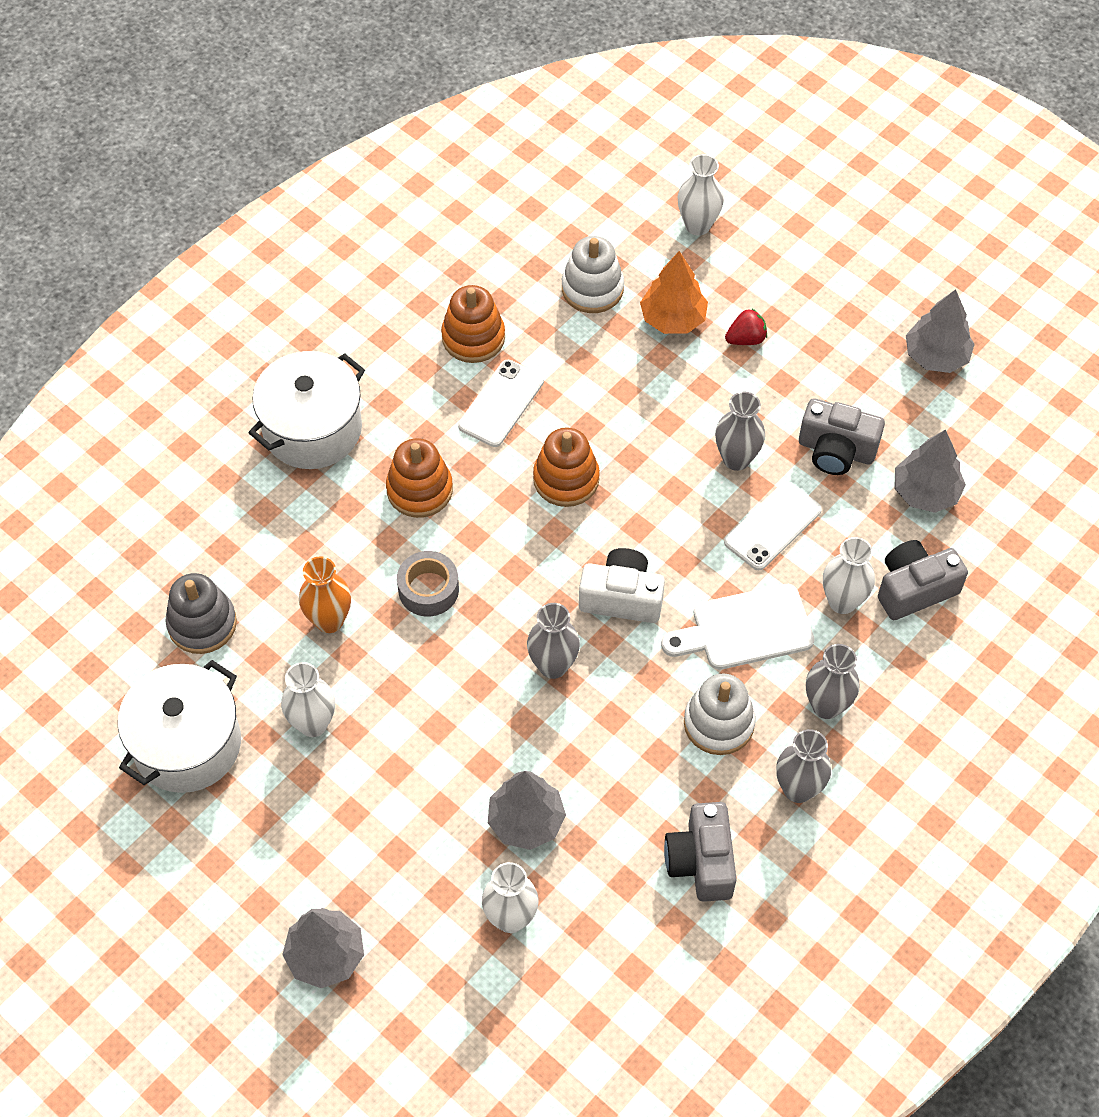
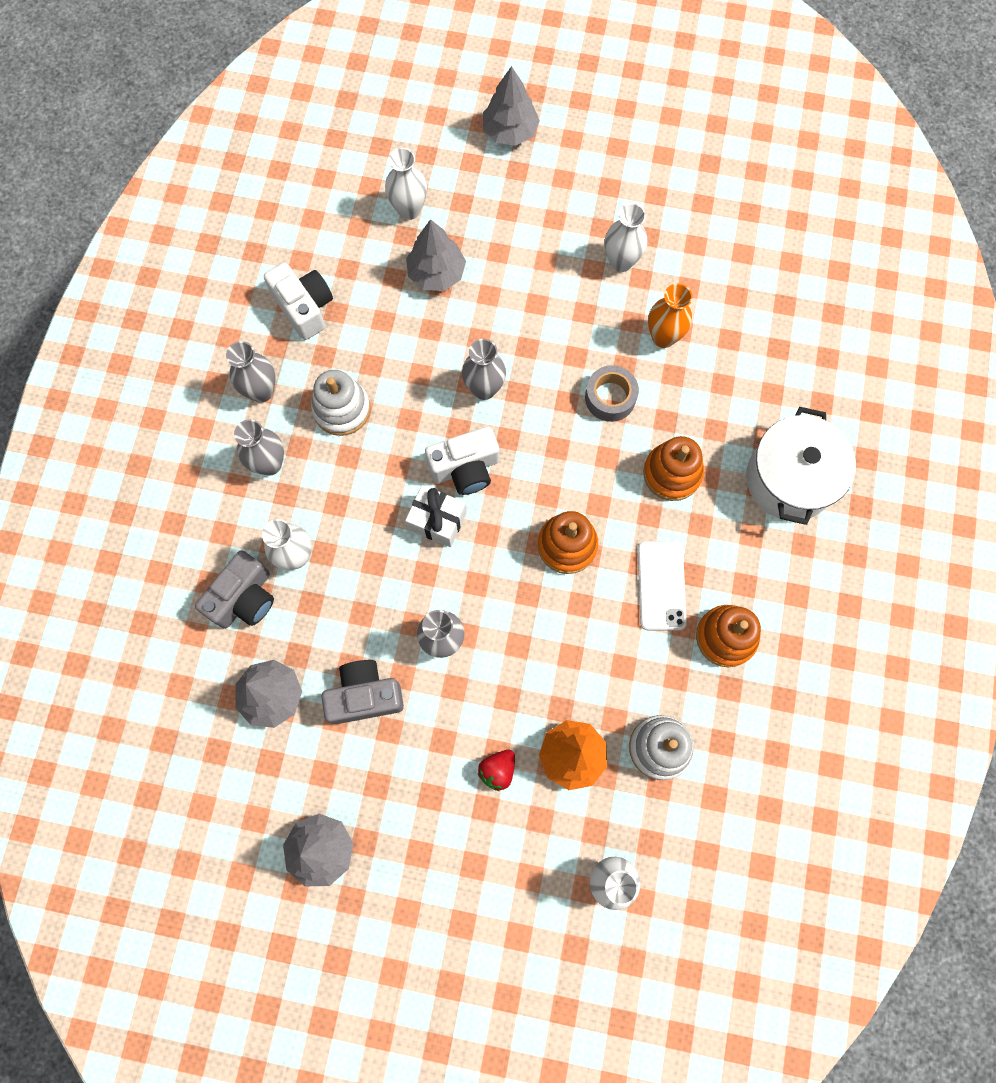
camera: 150 degrees right, 15 degrees up
white pot [118,660,241,793] -> none
grey stacking toy [165,573,237,654] -> none
white cutting board [661,584,815,670] -> none
grey camera [664,802,737,902] -> white camera [264,262,333,340]
white phone [724,481,822,570] -> none
none -> white gift [405,485,467,547]

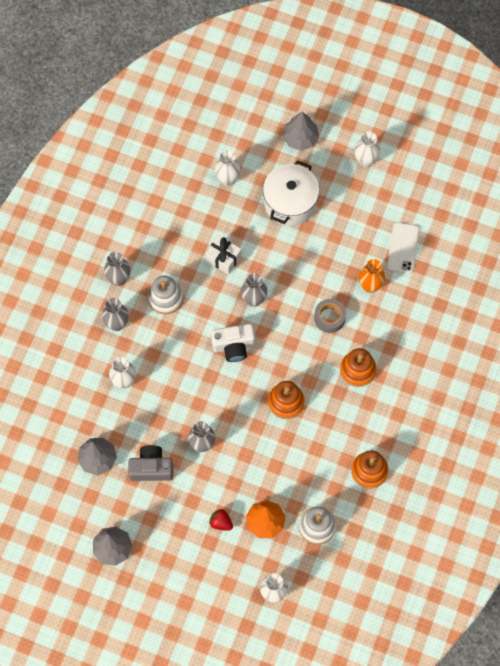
camera: 10 degrees right, 5 degrees down
grey camera [195,550,274,629] -> none
white camera [264,262,333,340] -> none
white gift [405,485,467,547] -> white gift moved to [205,235,242,275]
grey tree [406,219,466,291] -> none
red strawberry [478,750,515,791] -> red strawberry turned 75 degrees clockwise [209,509,233,531]
white vase [605,203,647,272] -> white vase moved to [354,131,380,167]
white phone [638,541,687,630] -> white phone moved to [387,222,419,274]
white pot [746,407,856,525] -> white pot moved to [263,160,320,226]

